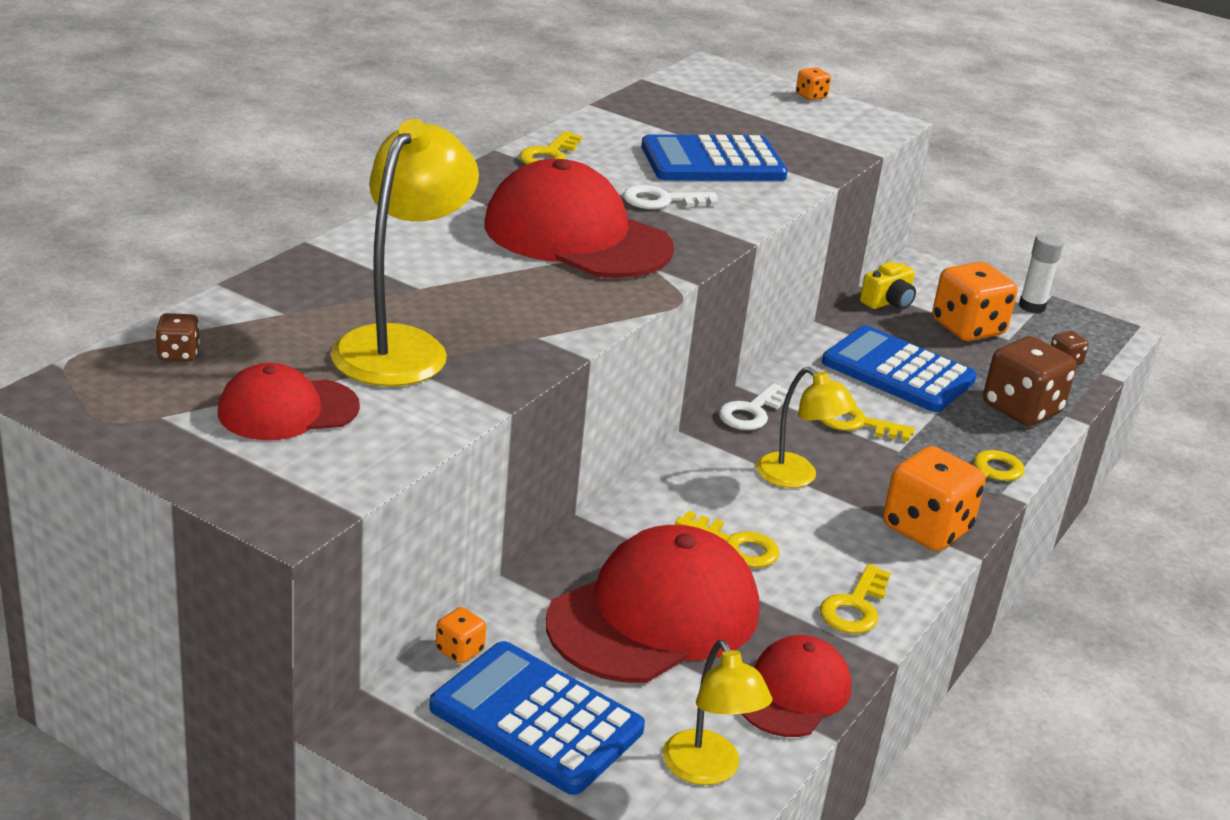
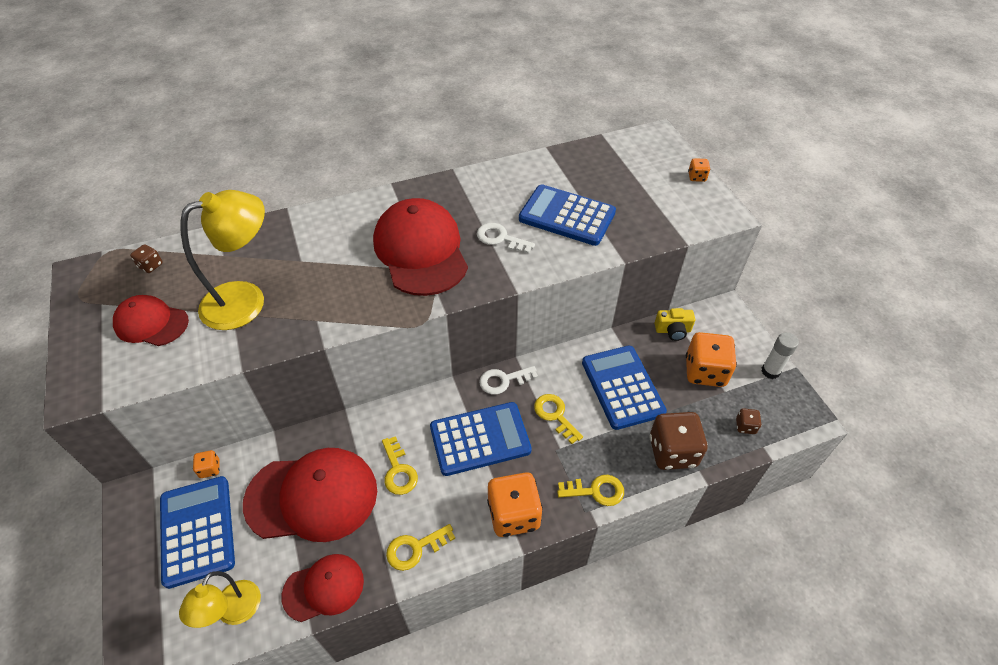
camera: 40 degrees right, 20 degrees up
yellow key [519,131,582,165] -> none
yellow lamp [756,367,857,488] -> blue calculator [430,402,532,476]

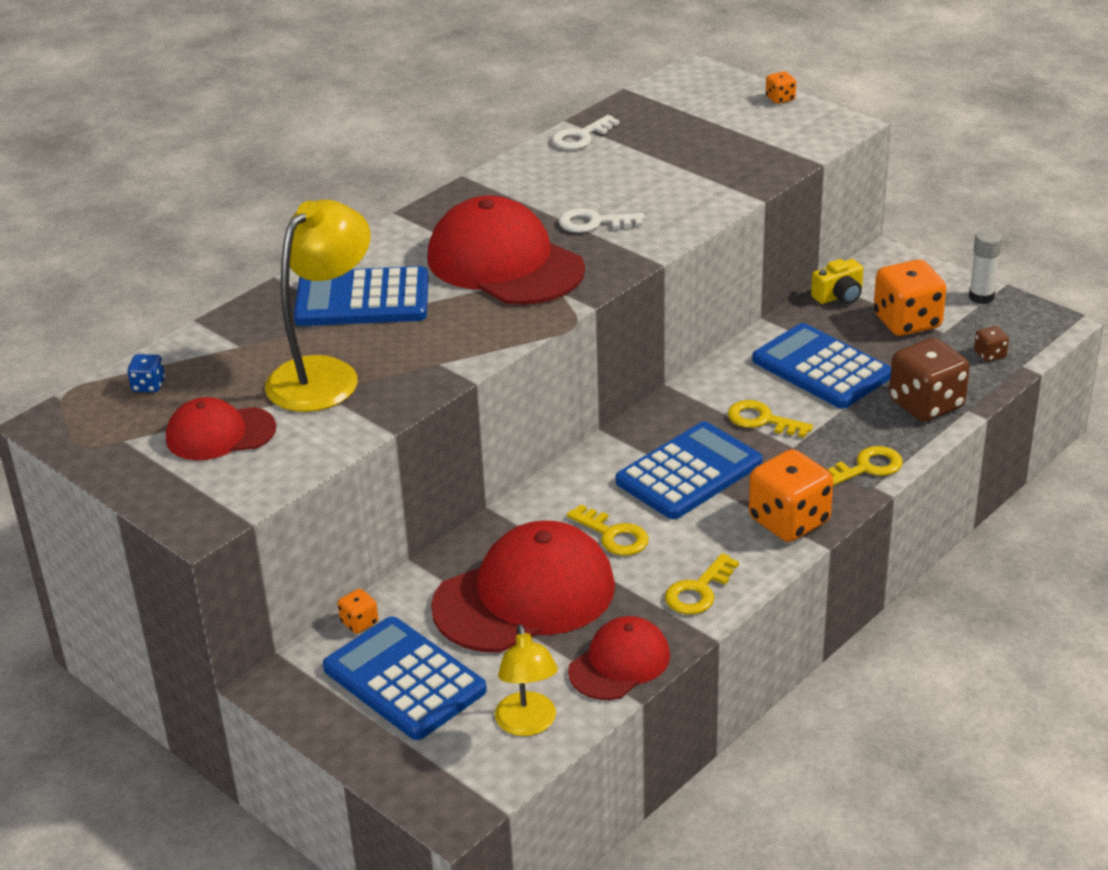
camera: 25 degrees left, 15 degrees down
brown dice [130,244,163,273] -> blue dice [127,354,165,392]
white key [479,366,538,395] -> white key moved to [551,115,620,150]
blue calculator [519,184,616,246] -> blue calculator moved to [294,266,429,326]

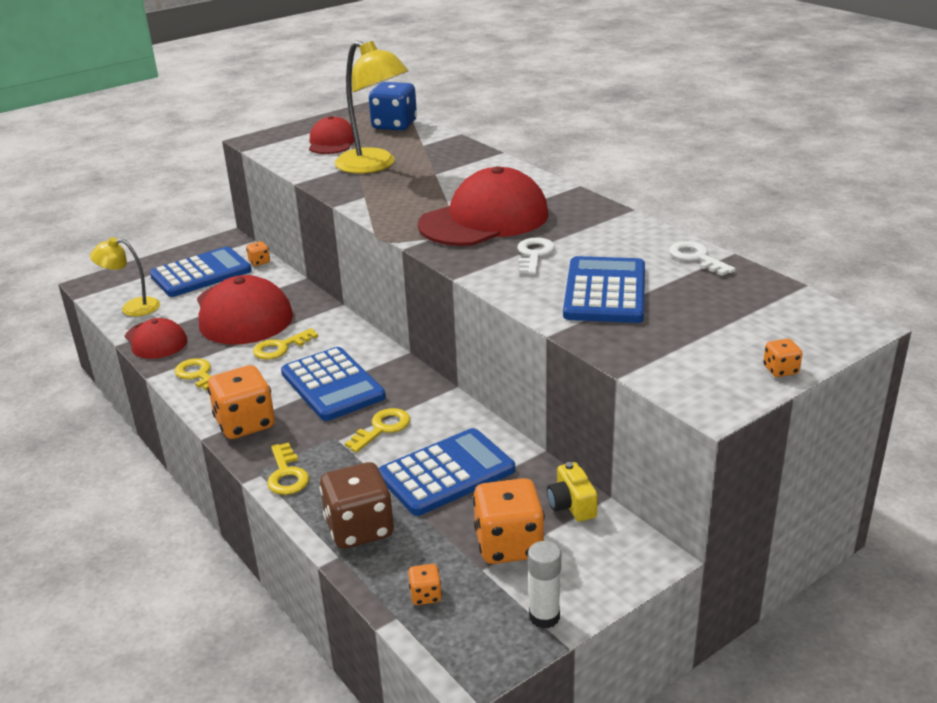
camera: 100 degrees right, 5 degrees down
blue dice [127,354,165,392] -> blue dice [369,82,417,131], size x2.20
blue calculator [294,266,429,326] -> blue calculator moved to [563,256,645,323]
brown dice [974,326,1009,362] -> orange dice [408,564,442,605]

